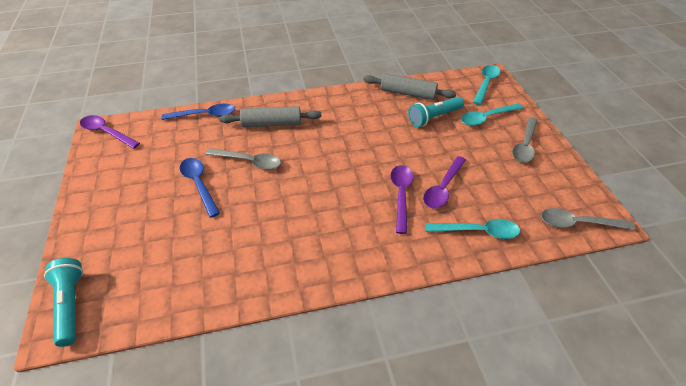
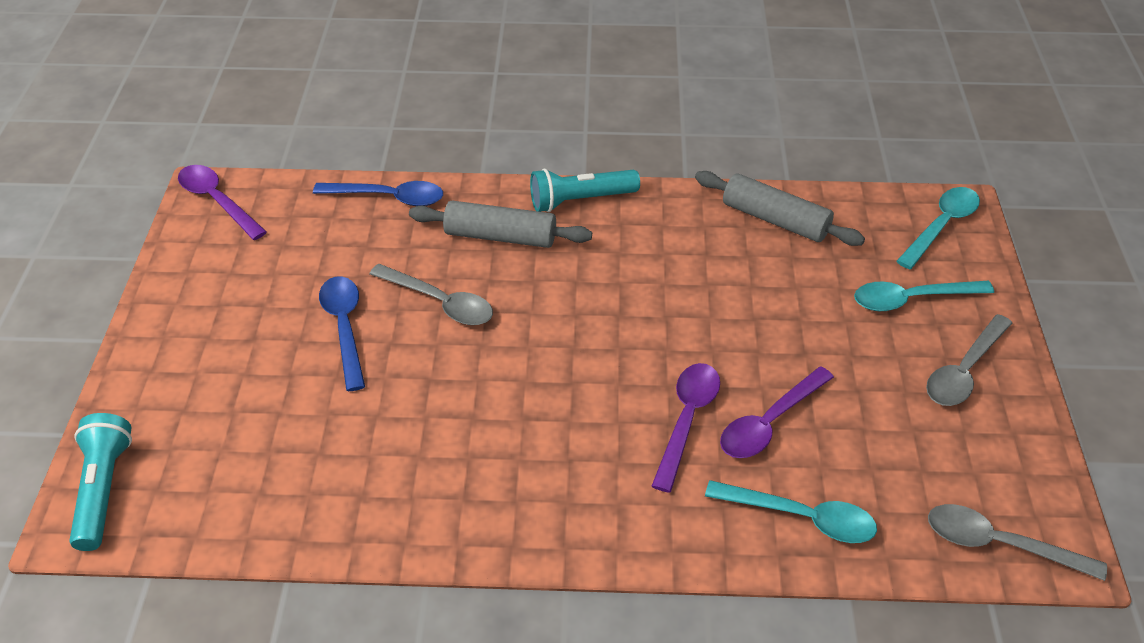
camera: 15 degrees right, 0 degrees up
turquoise flashlight [408,97,464,127] -> turquoise flashlight moved to [530,168,640,212]

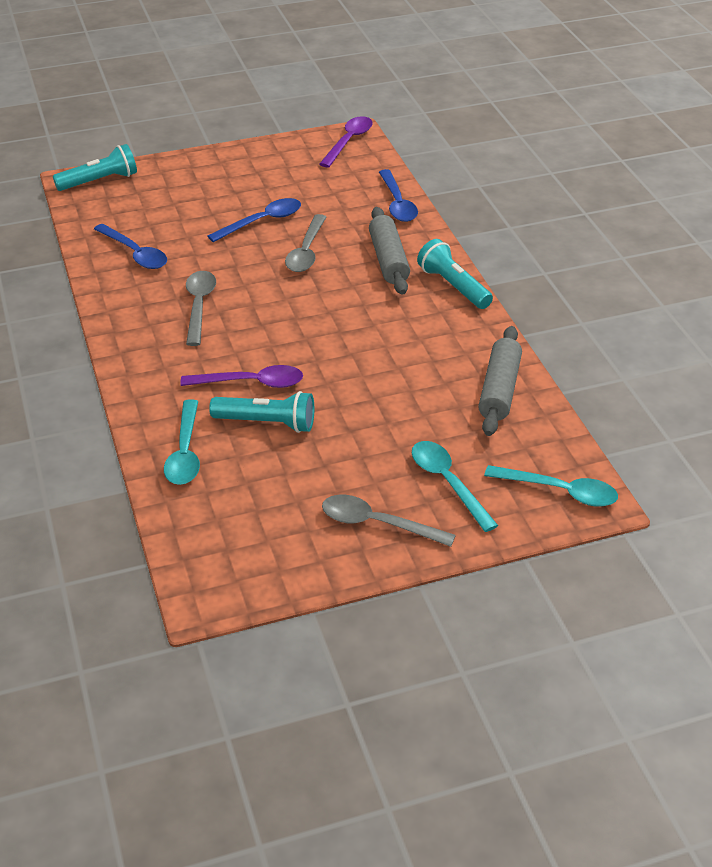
camera: 70 degrees right, 5 degrees down
purple spoon [720,367,834,458] -> turquoise flashlight [209,391,314,433]
grey spoon [928,504,1107,581] -> grey spoon moved to [186,271,216,346]
none -> blue spoon [94,224,167,269]

